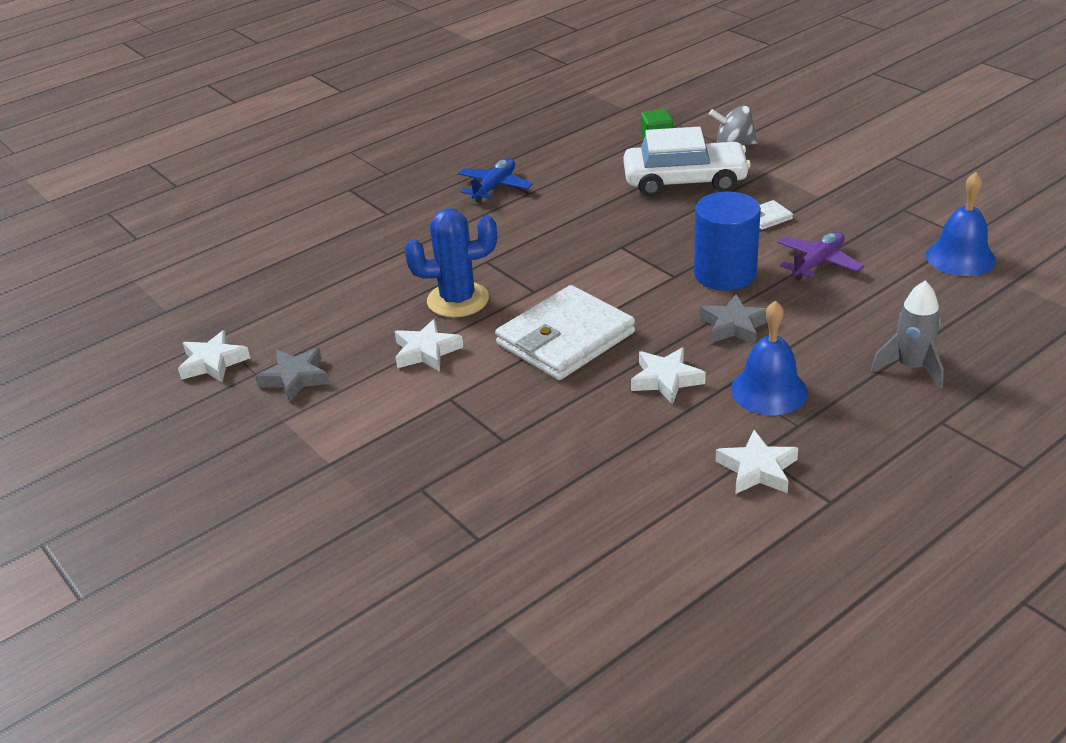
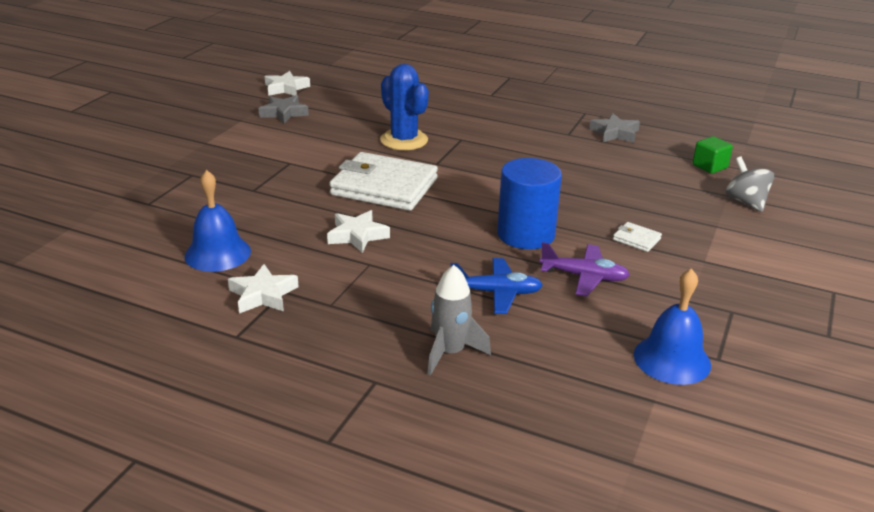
camera: 60 degrees right, 5 degrees down
white star [394,319,463,371] -> none
blue plane [458,158,533,203] -> blue plane moved to [451,258,543,314]
white car [624,127,751,196] -> none
grey star [700,294,767,344] -> grey star moved to [589,114,640,143]
blue bell [731,300,808,415] -> blue bell moved to [184,170,251,272]

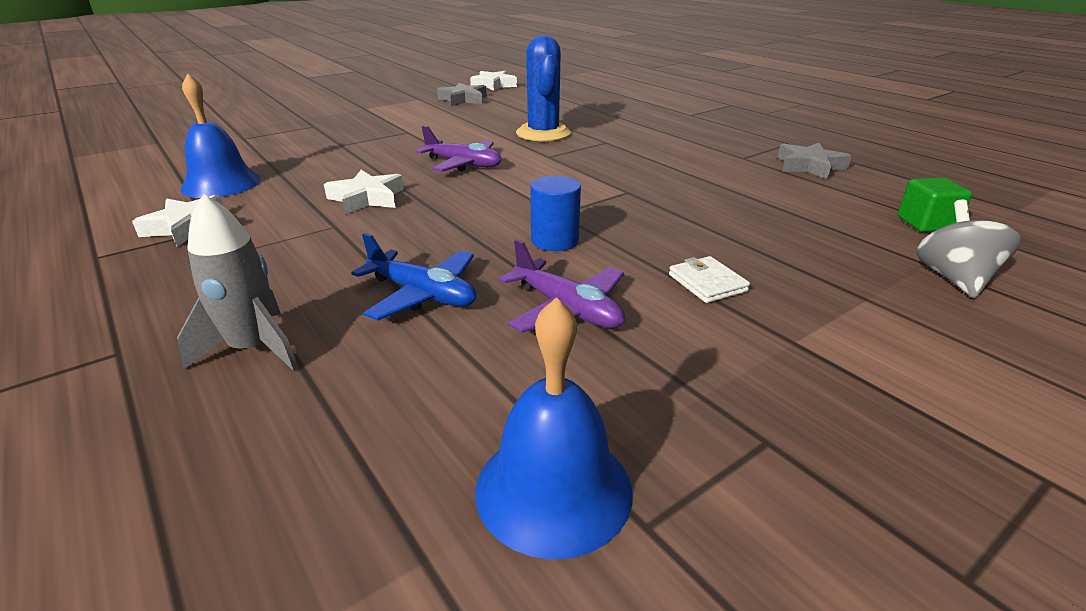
camera: 30 degrees right, 0 degrees up
white wallet [329,152,438,211] -> purple plane [416,126,502,172]
blue cylinder [497,158,562,249] -> blue cylinder [530,176,581,251], size x0.58

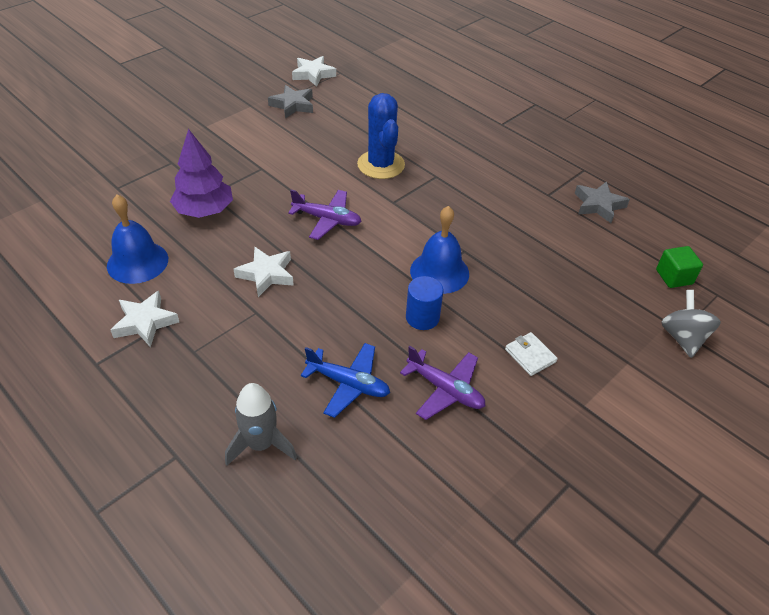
camera: 10 degrees left, 15 degrees up
blue bell [475,297,633,560] -> blue bell moved to [410,206,469,294]
none -> purple tree [170,129,233,218]

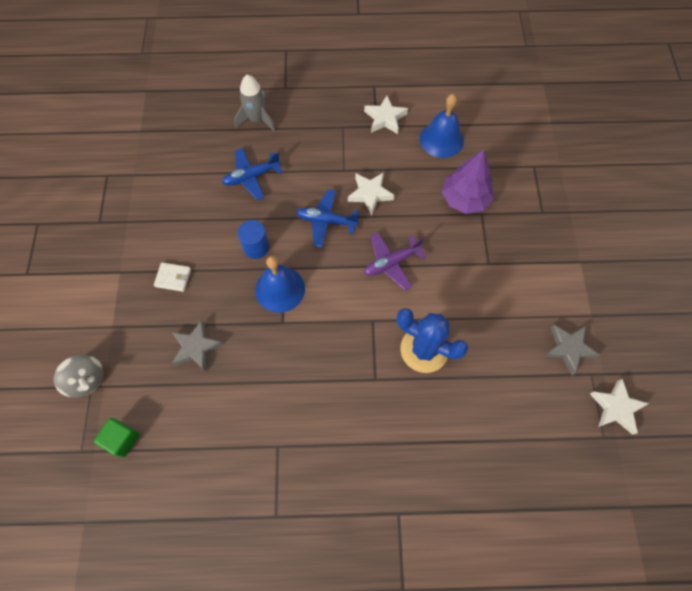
camera: 135 degrees right, 20 degrees up
purple plane [400,346,485,420] -> none
grey star [574,181,630,223] -> grey star moved to [172,320,224,372]
none -> blue plane [296,189,359,247]

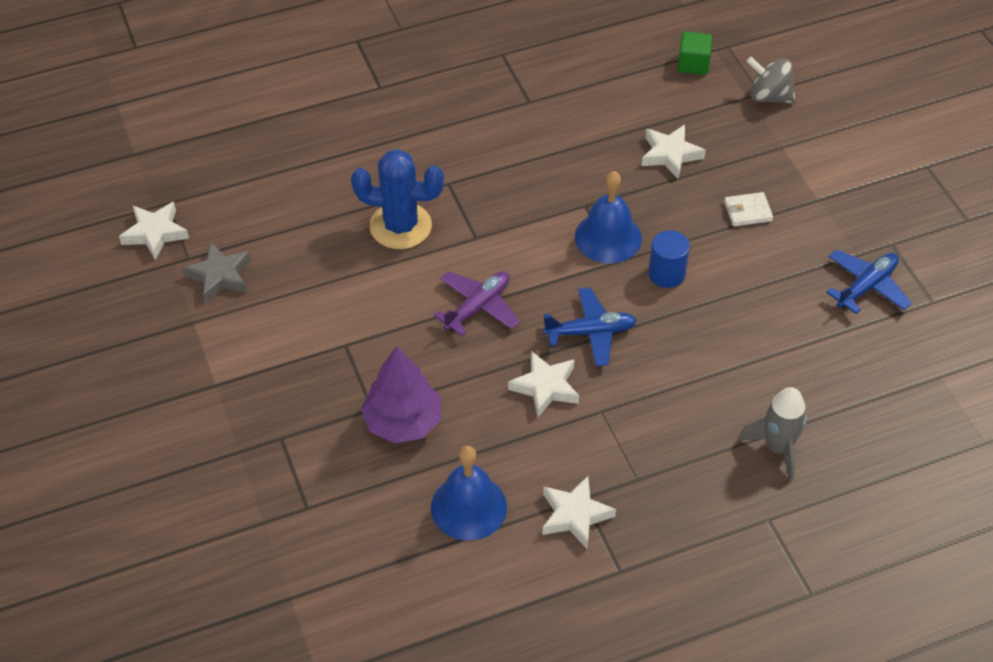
camera: 160 degrees right, 15 degrees down
grey star [172,320,224,372] -> white star [641,125,706,179]
blue plane [222,148,282,200] -> blue plane moved to [826,250,912,314]

